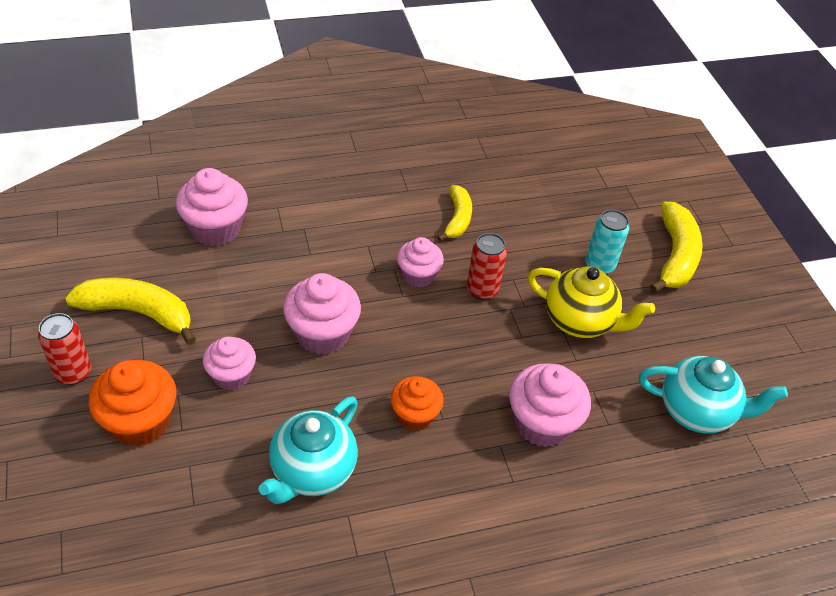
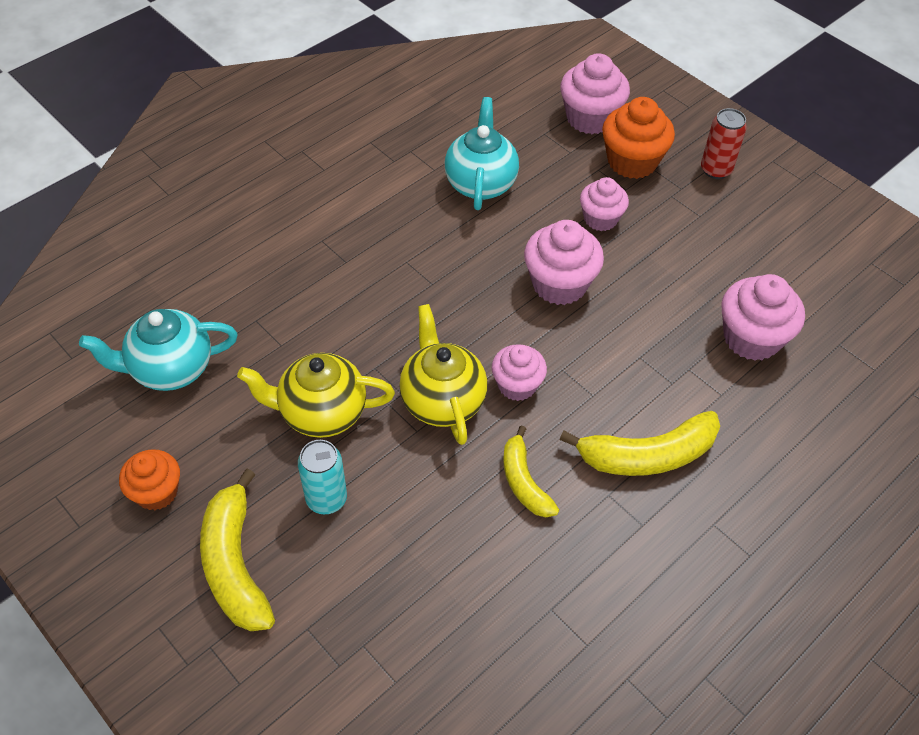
camera: 155 degrees right, 5 degrees up
yellow banana [65,278,196,345] -> yellow banana moved to [559,411,720,476]
orange cupcake [390,376,444,431] -> orange cupcake moved to [119,449,180,510]
red can [467,233,507,300] -> yellow teapot [399,304,487,445]
pink cupcake [509,363,591,447] -> pink cupcake moved to [560,53,630,134]

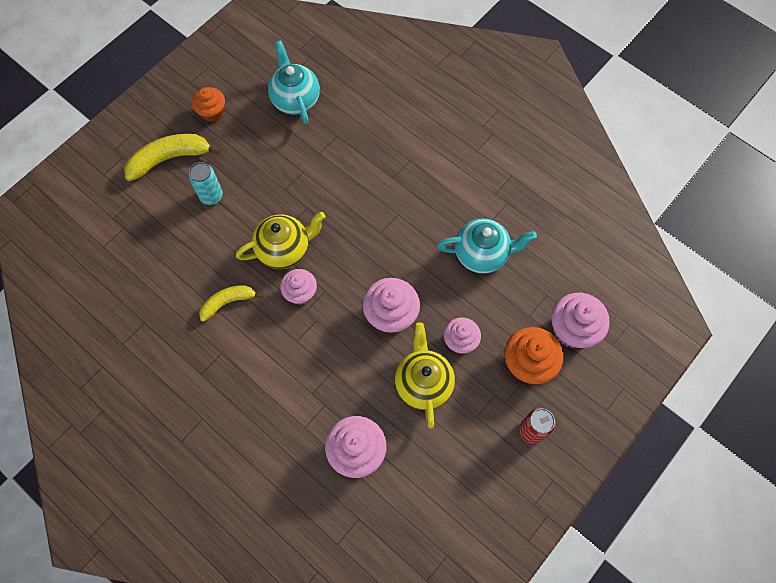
camera: 85 degrees right, 15 degrees up
yellow teapot [237,353,395,438] -> yellow teapot moved to [395,322,455,429]
yellow banana [559,411,720,476] -> none

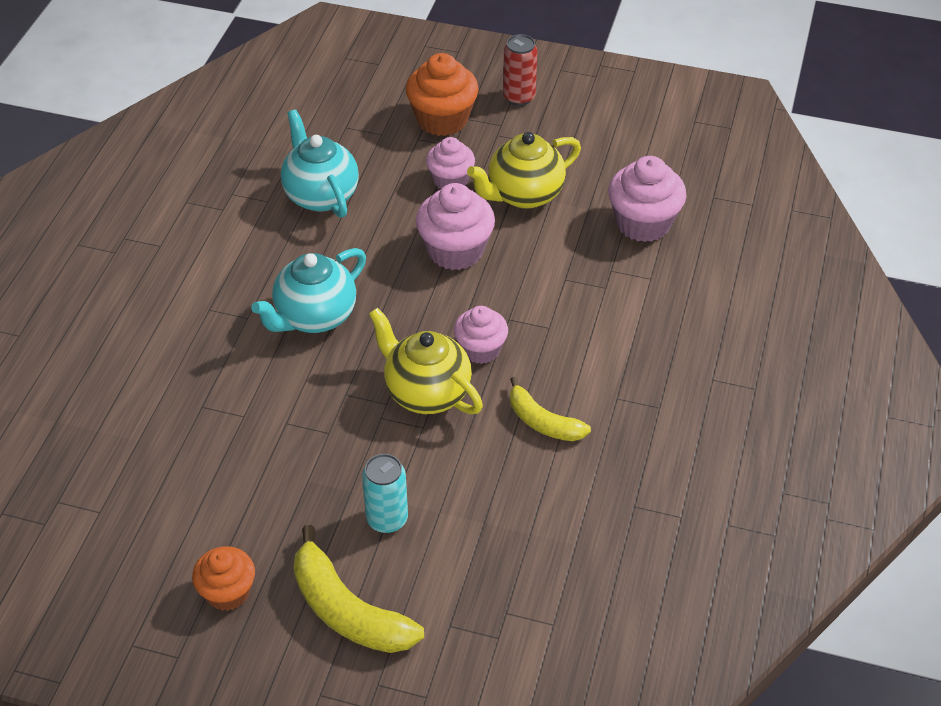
camera: 115 degrees left, 20 degrees down
turquoise teapot [268,40,320,124] -> turquoise teapot moved to [251,248,366,333]
pink cupcake [551,293,610,348] -> none

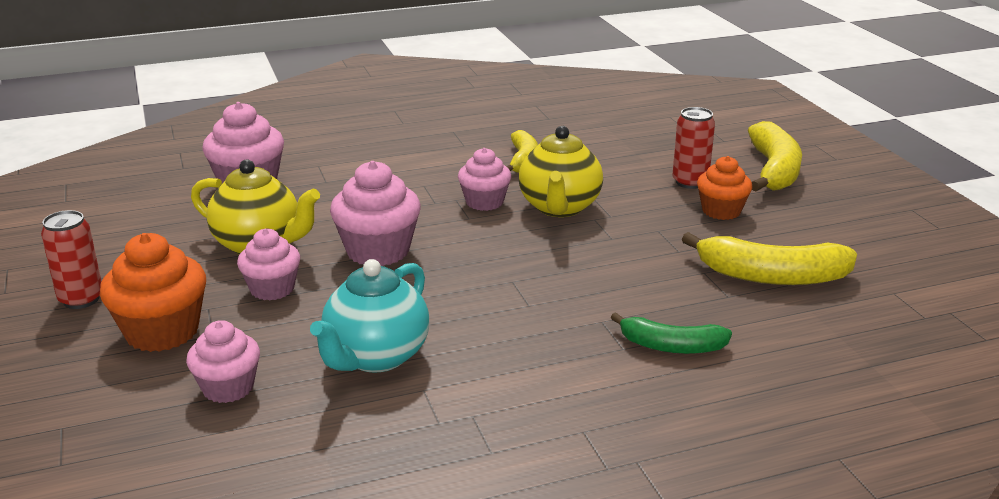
camera: 125 degrees left, 20 degrees down
orange cupcake [192,546,255,611] -> orange cupcake moved to [697,156,752,220]
turquoise teapot [251,248,366,333] -> none
turquoise can [362,454,408,533] -> red can [672,107,715,189]
none -> pink cupcake [186,320,260,403]
none -> green banana [611,312,732,354]
none -> yellow banana [682,232,857,285]

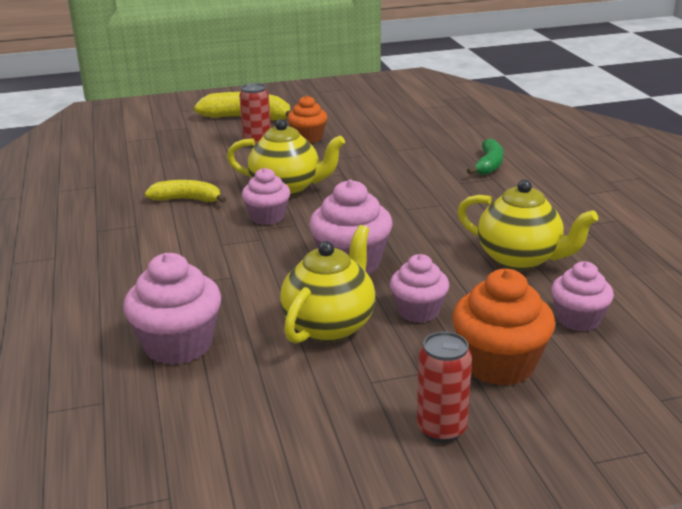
camera: 85 degrees left, 0 degrees up
turquoise teapot [310,259,429,373] -> yellow teapot [457,180,598,270]
yellow banana [682,232,857,285] -> none

